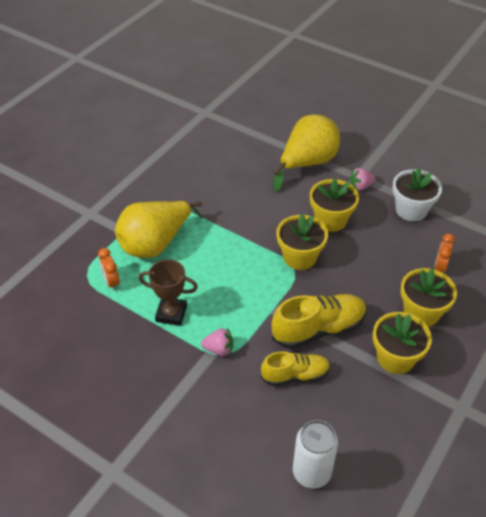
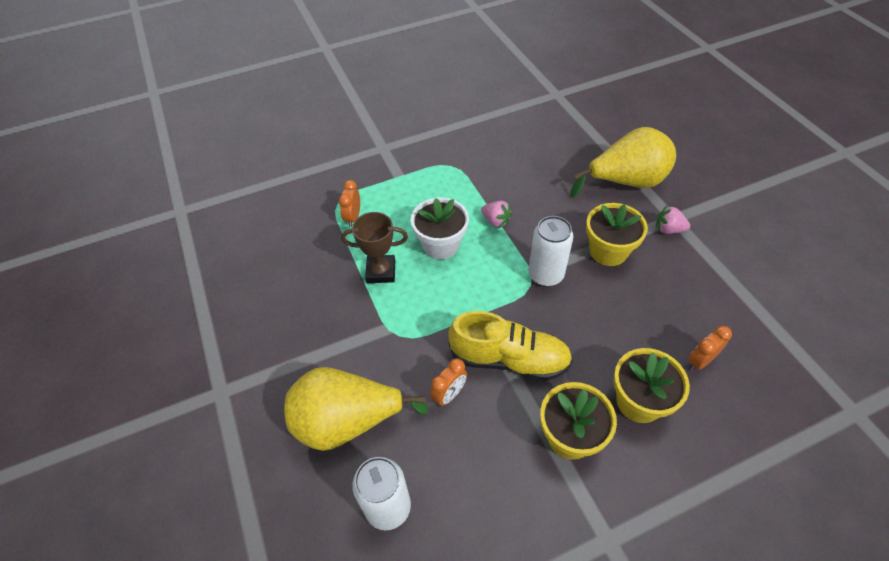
camera: 35 degrees right, 5 degrees up
yellow pear [115,201,202,258] -> yellow pear moved to [284,367,429,451]
brown trophy [139,259,198,326] -> brown trophy turned 45 degrees counterclockwise [341,212,408,283]
pink strawberry [201,328,233,356] -> pink strawberry moved to [481,201,512,228]
yellow shoe [261,351,330,386] -> orange clock [430,358,467,407]
yellow flower pot [276,214,328,270] -> white can [528,216,573,287]
white flower pot [393,168,442,221] -> white flower pot moved to [411,197,469,259]

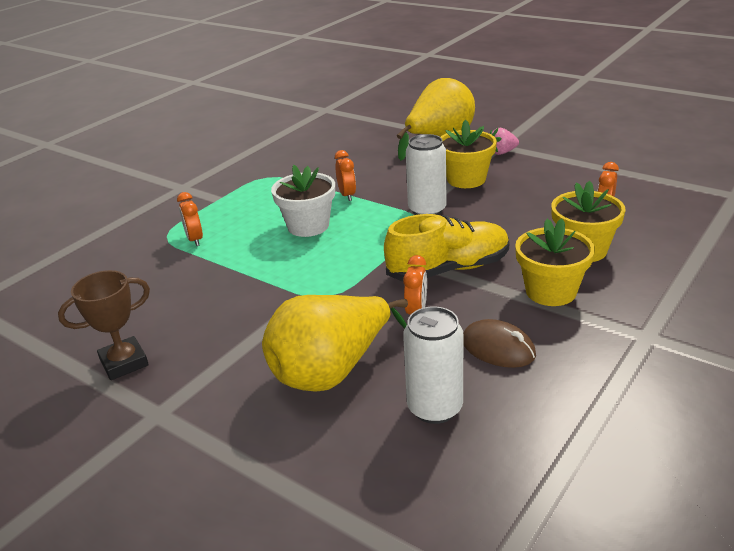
camera: 30 degrees left, 20 degrees down
brown trophy [341,212,408,283] -> brown trophy moved to [58,270,150,380]
pink strawberry [481,201,512,228] -> orange clock [335,150,356,201]
none -> brown mouse [463,319,536,368]

